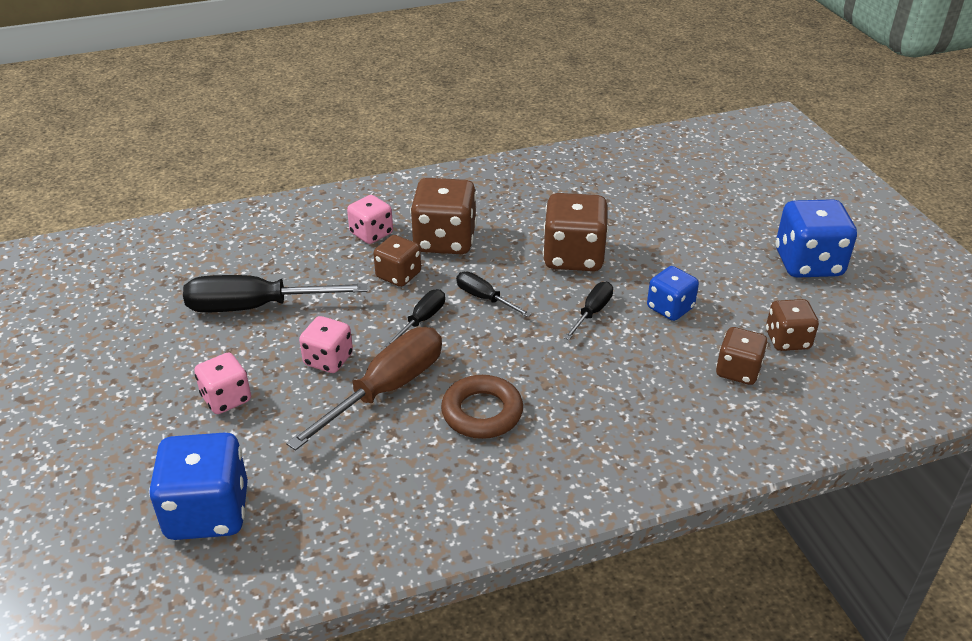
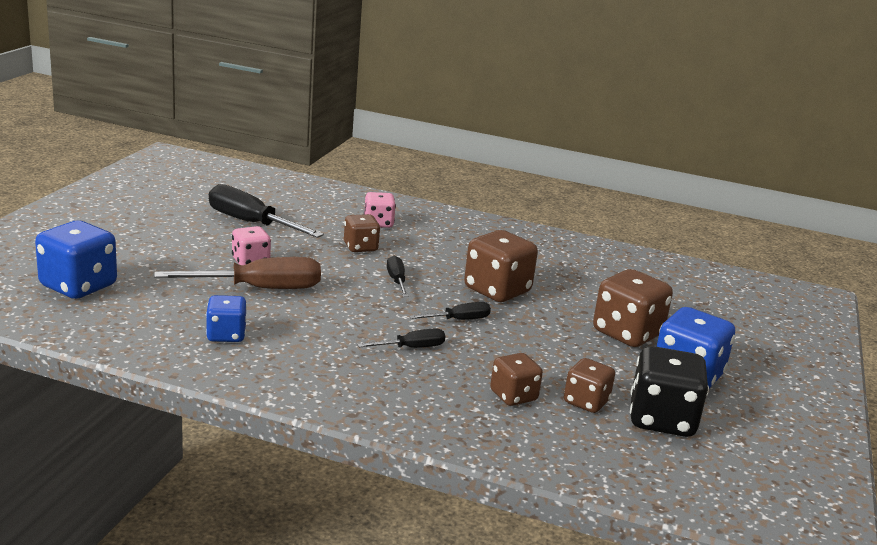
camera: 35 degrees right, 15 degrees down
pink dice [194,353,251,414] -> none
black screwdriver [385,289,445,347] -> black screwdriver moved to [357,328,445,348]
brown dice [410,178,477,254] -> brown dice moved to [593,269,673,347]
brown ring [441,375,523,439] -> none
blue dice [647,266,699,321] -> blue dice moved to [206,295,247,342]
none -> black dice [630,346,709,437]

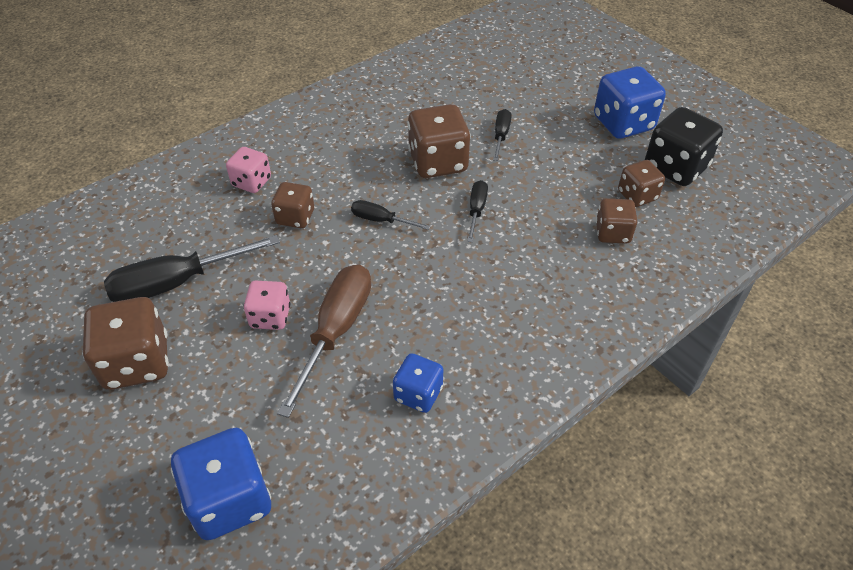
camera: 55 degrees left, 25 degrees up
black screwdriver [357,328,445,348] -> black screwdriver moved to [493,109,511,161]
brown dice [593,269,673,347] -> brown dice moved to [82,297,169,390]

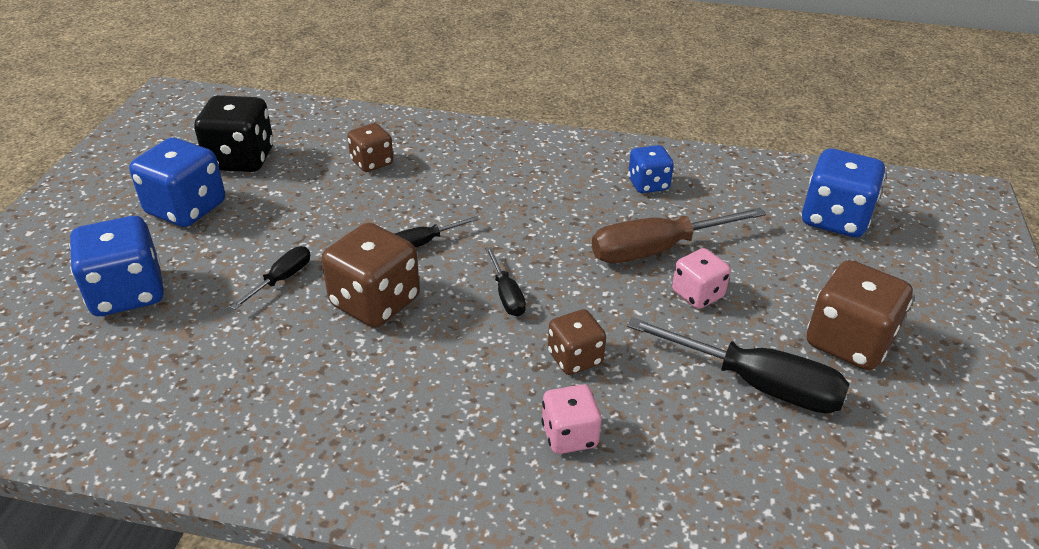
camera: 130 degrees left, 10 degrees down
black screwdriver [493,109,511,161] -> black screwdriver turned 150 degrees clockwise [230,246,310,310]
brown dice [618,160,665,207] -> none
none -> blue dice [69,216,164,316]

